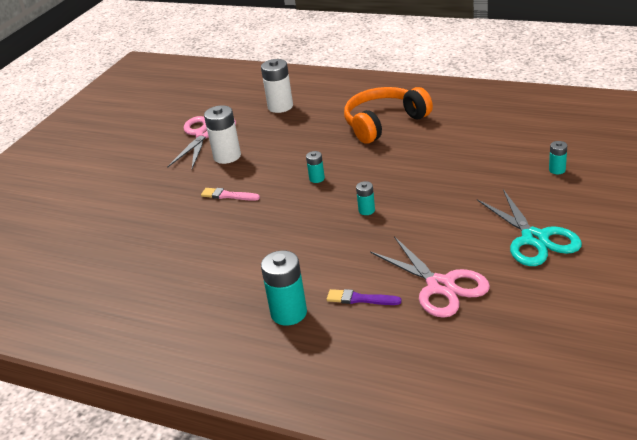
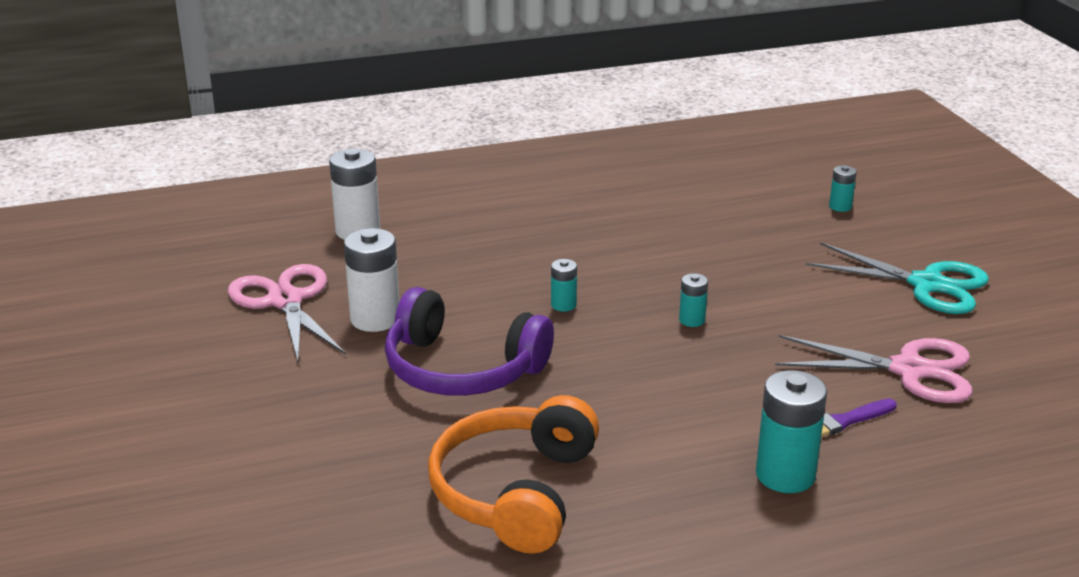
camera: 45 degrees left, 5 degrees down
pink brush [201,188,260,201] -> purple headphones [385,287,554,396]
orange headphones [344,87,433,143] -> orange headphones moved to [428,395,599,554]

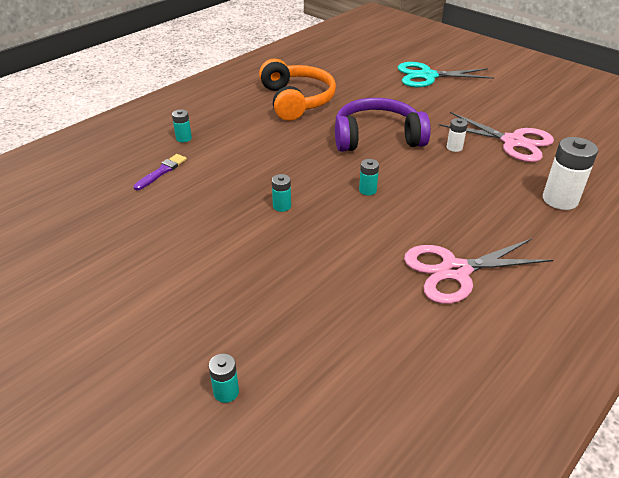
camera: 150 degrees right, 10 degrees up
white battery [344,228,400,332] -> white battery [447,118,468,152], size x0.52
turquoise battery [756,370,827,493] -> turquoise battery [172,109,192,142], size x0.52
pink scissors [775,335,972,403] -> pink scissors moved to [404,239,553,304]
turquoise scissors [806,242,989,314] -> turquoise scissors moved to [398,62,494,87]

